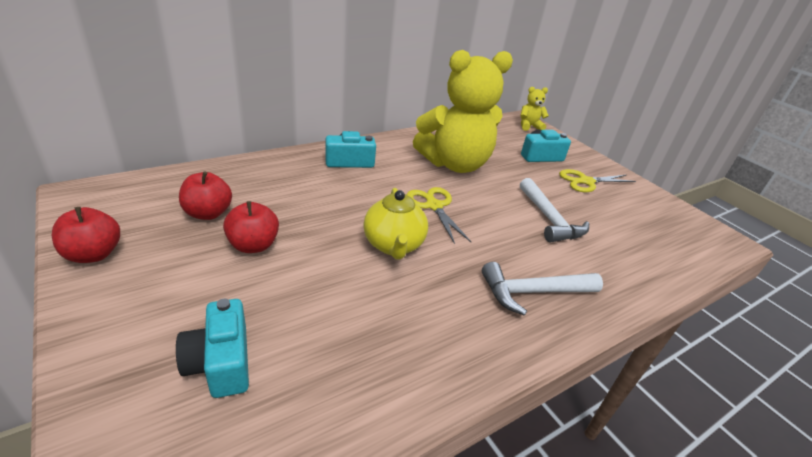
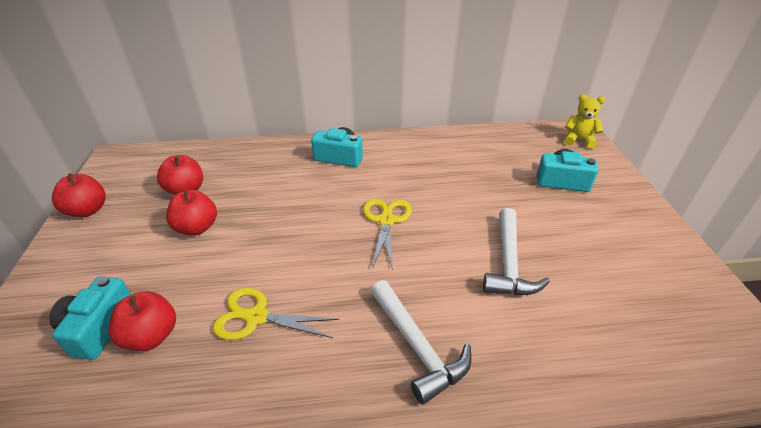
camera: 30 degrees right, 5 degrees up
yellow teapot [363,188,428,260] -> none
yellow teddy bear [413,50,513,173] -> none
white hammer [482,262,603,316] -> white hammer turned 135 degrees counterclockwise [371,280,472,405]
yellow scissors [559,169,636,192] -> yellow scissors moved to [213,288,339,340]
none -> red apple [108,291,176,351]

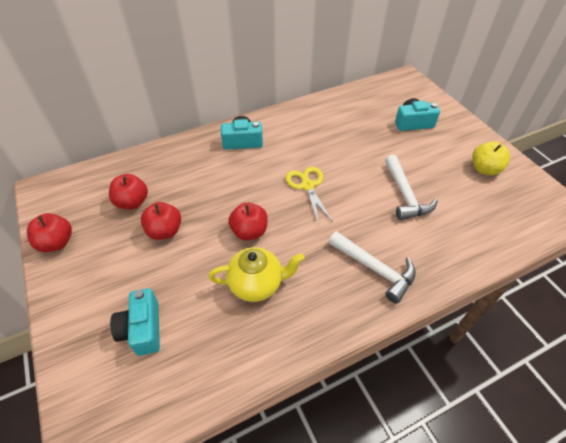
camera: 20 degrees left, 10 degrees up
red apple [108,291,176,351] -> red apple moved to [229,202,268,240]
yellow scissors [213,288,339,340] -> yellow teapot [208,247,305,302]
yellow teddy bear [564,94,606,149] -> none
none -> yellow apple [472,141,510,175]

